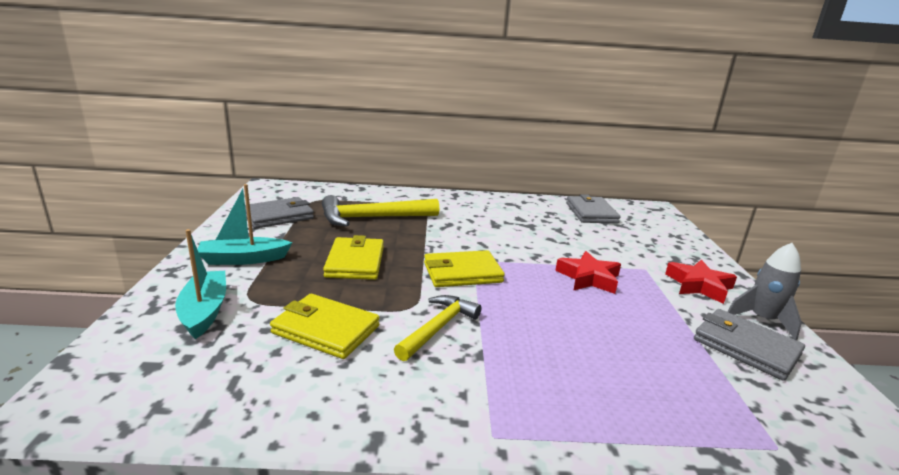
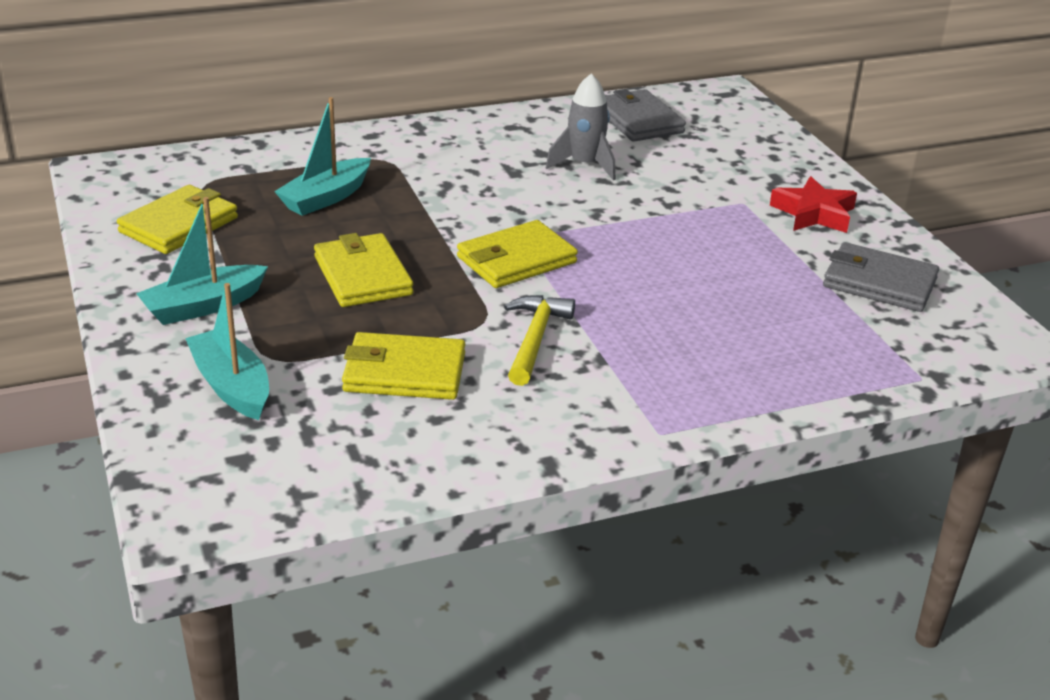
camera: 20 degrees left, 10 degrees up
grey wallet [245,197,314,229] -> yellow wallet [117,185,238,254]
yellow hammer [322,195,439,226] -> turquoise boat [274,97,371,216]
red star [555,251,621,294] -> none
grey rocket [728,243,802,340] -> grey rocket moved to [546,73,616,180]

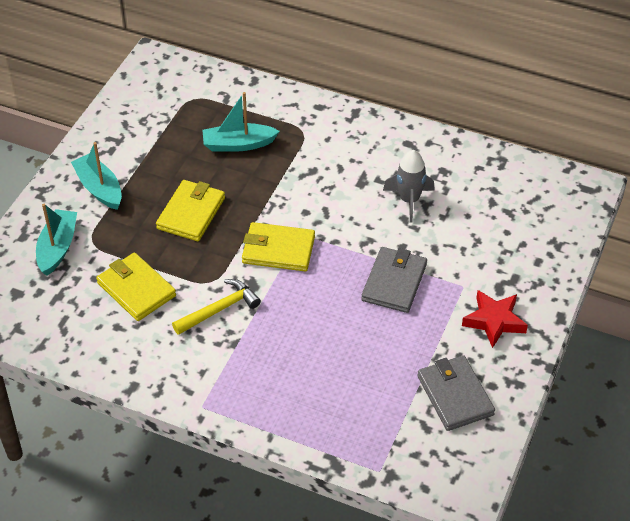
camera: 45 degrees right, 15 degrees up
yellow wallet [117,185,238,254] -> none
turquoise boat [136,197,268,325] -> turquoise boat turned 45 degrees clockwise [71,142,122,210]
grey wallet [605,89,686,142] -> grey wallet moved to [361,247,427,313]

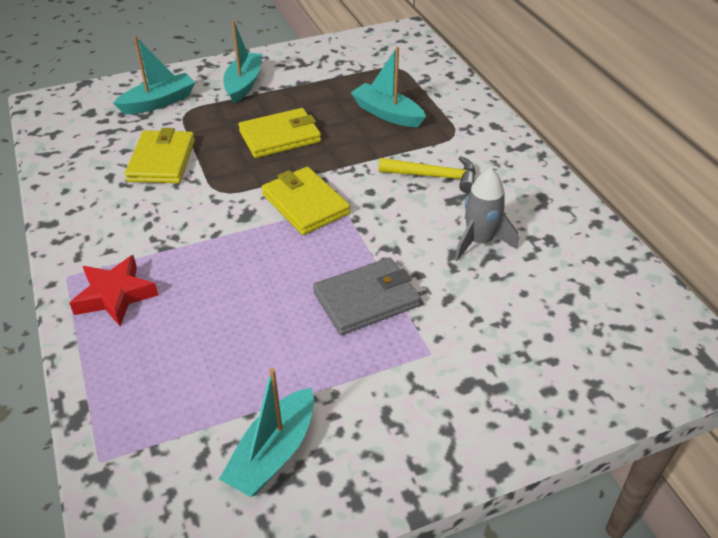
camera: 45 degrees right, 5 degrees down
yellow hammer [172,279,261,335] -> yellow hammer moved to [379,156,475,193]
grey wallet [417,355,495,431] -> turquoise boat [219,368,314,497]
red star [462,290,528,348] -> red star moved to [69,255,158,326]

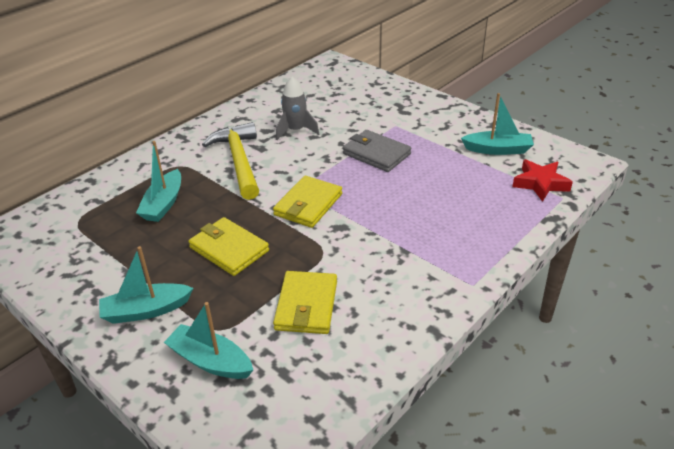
camera: 115 degrees left, 5 degrees down
red star [69,255,158,326] -> red star moved to [512,159,573,202]
yellow wallet [125,128,195,183] -> yellow wallet turned 60 degrees counterclockwise [273,271,337,334]
yellow hammer [379,156,475,193] -> yellow hammer [202,122,259,200], size x1.55

